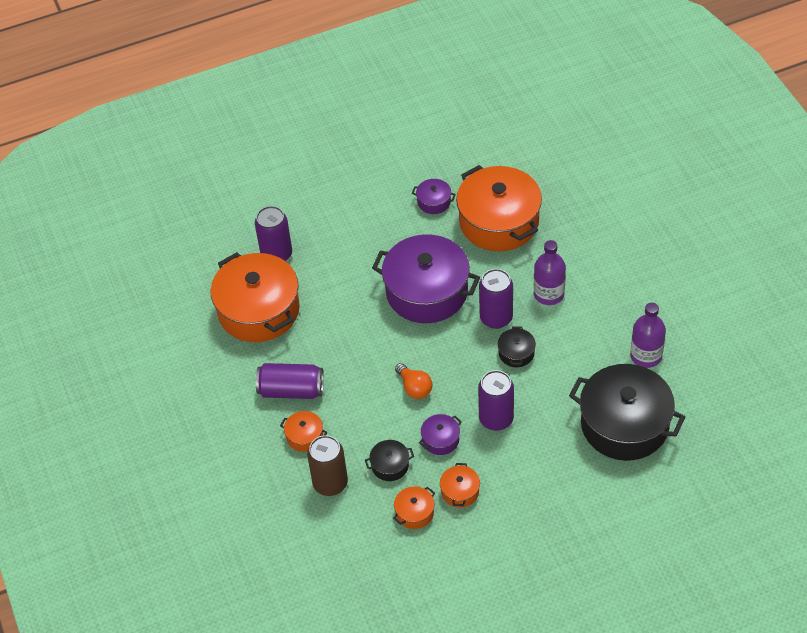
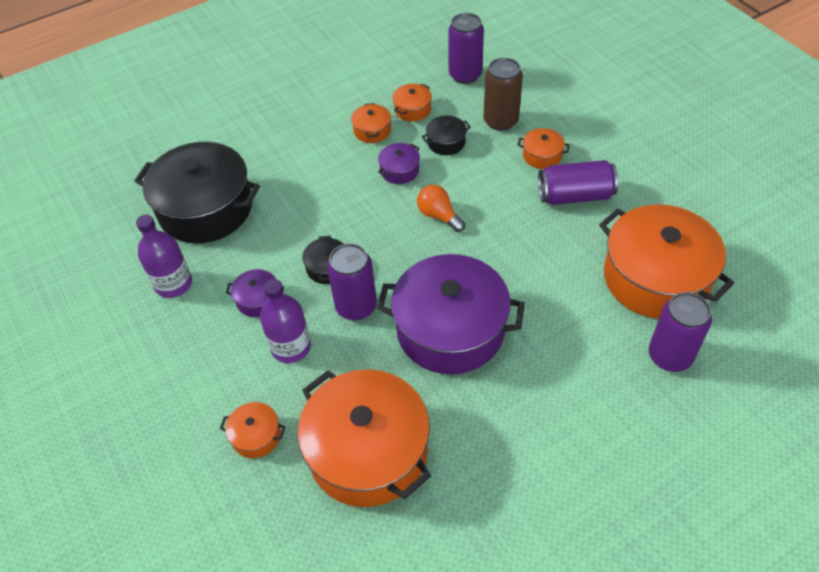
camera: 170 degrees right, 0 degrees up
purple pot [412,179,456,214] -> purple pot moved to [226,269,284,317]
purple can [478,370,514,431] -> purple can moved to [449,13,484,84]
none -> orange pot [220,402,286,458]

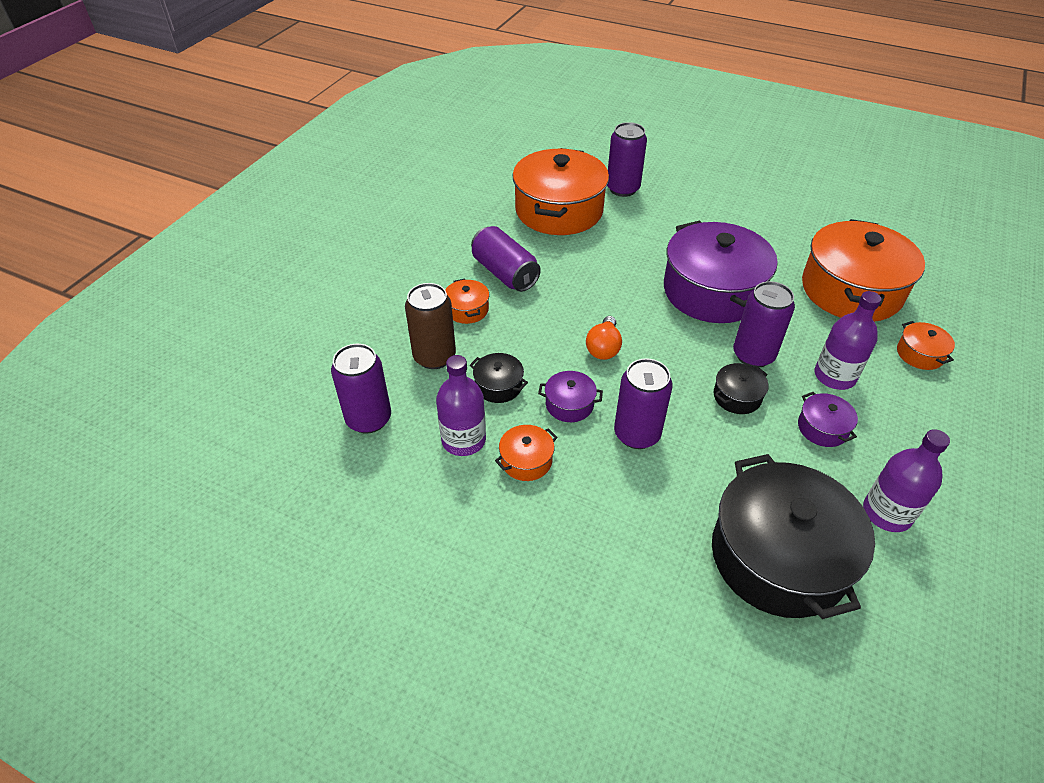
camera: 125 degrees left, 5 degrees down
orange pot [393,84,432,122] -> purple bottle [436,355,486,456]
none -> purple can [614,358,673,449]

